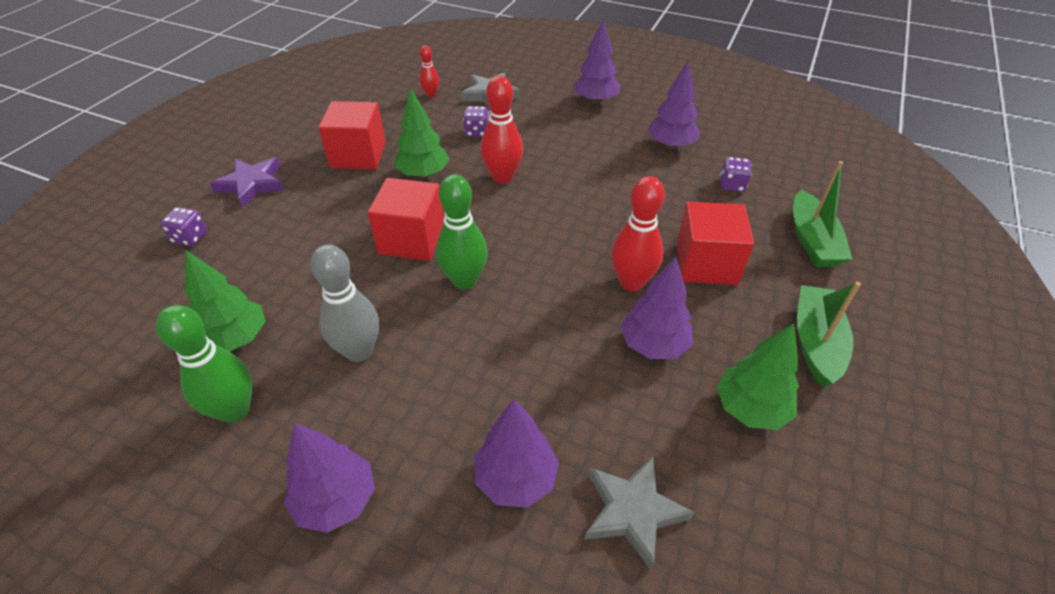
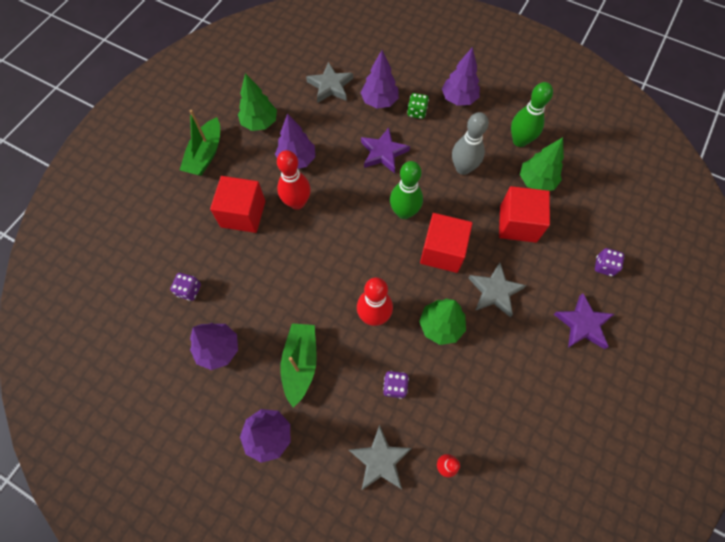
camera: 175 degrees left, 20 degrees up
red cube [318,101,386,170] -> red cube moved to [499,186,550,243]
green boat [793,161,852,267] -> green boat moved to [280,323,317,407]
none -> purple star [361,128,410,173]
none -> green dice [407,93,429,119]
none -> grey star [468,263,526,317]

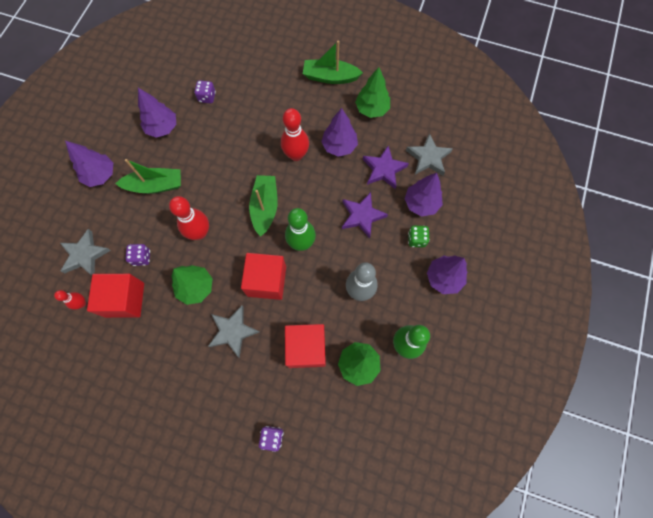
camera: 80 degrees right, 5 degrees up
red cube [210,176,265,233] -> red cube moved to [87,274,144,318]
purple star [553,293,614,349] -> purple star moved to [363,146,409,189]
none -> green boat [249,175,278,237]

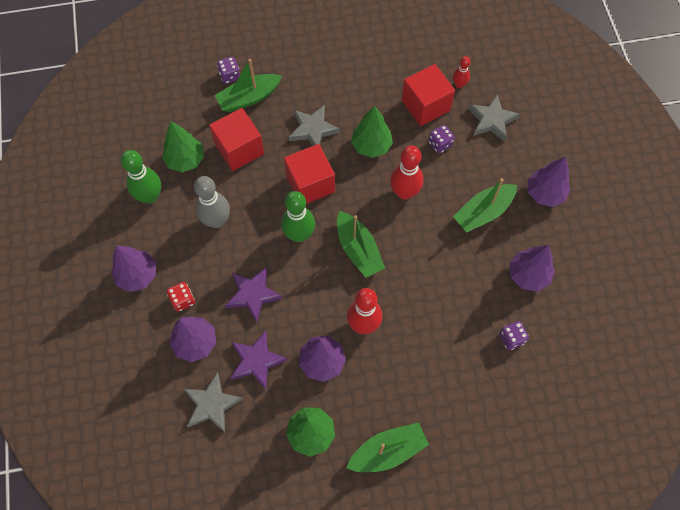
camera: 150 degrees right, 5 degrees down
green dice [408,225,430,247] -> red dice [167,282,195,311]
none -> green boat [215,59,282,112]

